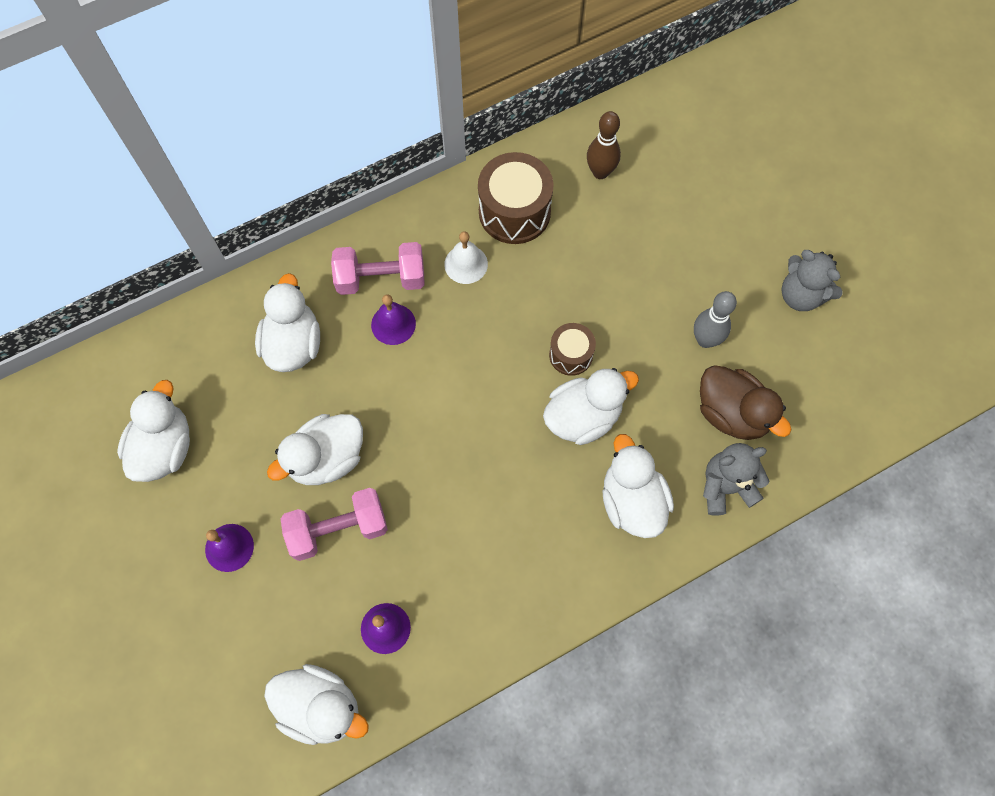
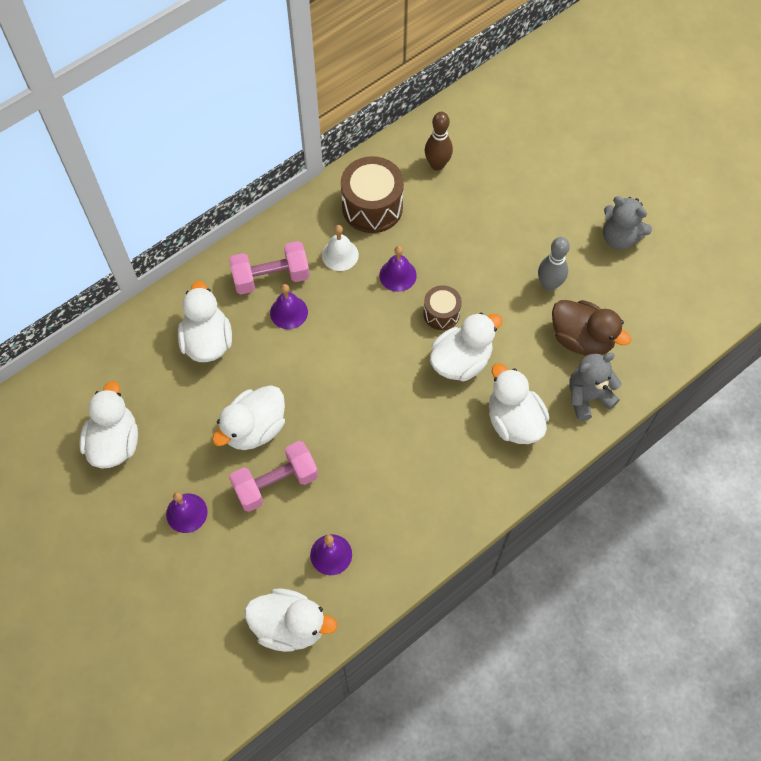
camera: 10 degrees left, 5 degrees down
none -> purple bell [379,246,417,292]

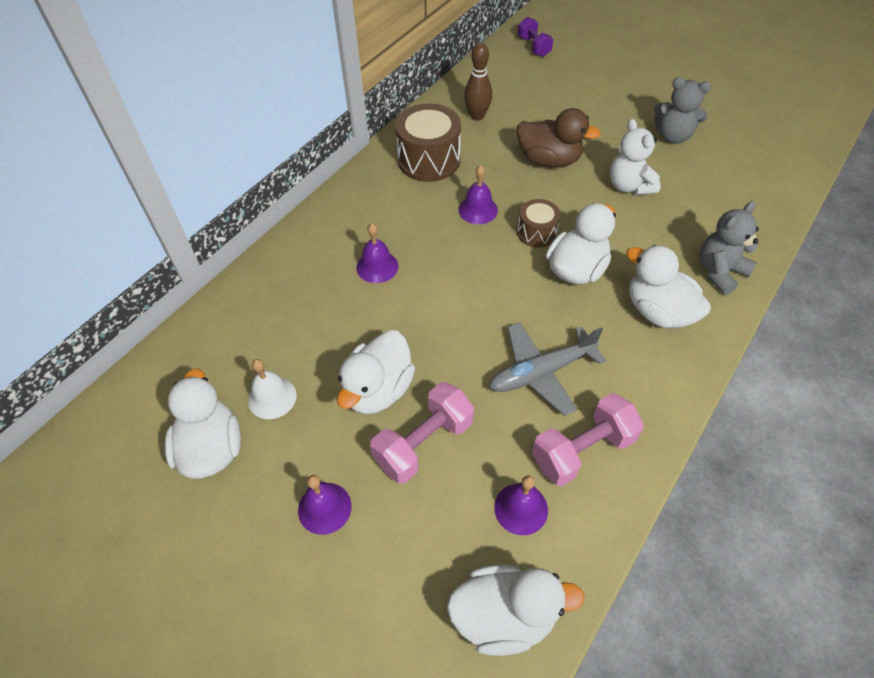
camera: 15 degrees left, 10 degrees down
white duck [178,281,232,362] -> none
pink dumbbell [229,241,310,295] -> pink dumbbell moved to [532,393,644,486]
white bell [322,225,359,271] -> white bell moved to [248,359,297,419]
grey bowling pin [538,237,570,291] -> white teddy bear [609,119,660,195]
brown duck [552,300,631,356] -> brown duck moved to [517,108,601,168]
none -> grey plane [489,322,606,416]
none -> purple dumbbell [517,17,553,57]

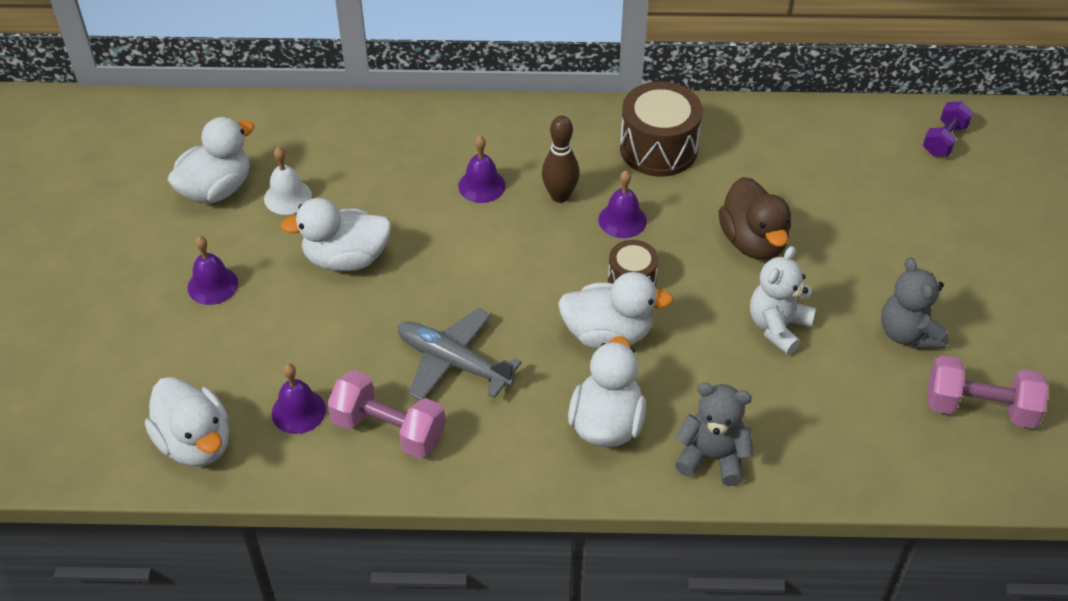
camera: 55 degrees right, 5 degrees down
pink dumbbell [370,382,474,483] -> pink dumbbell moved to [927,355,1049,429]
brown bowling pin [464,42,492,121] -> brown bowling pin moved to [542,116,580,203]

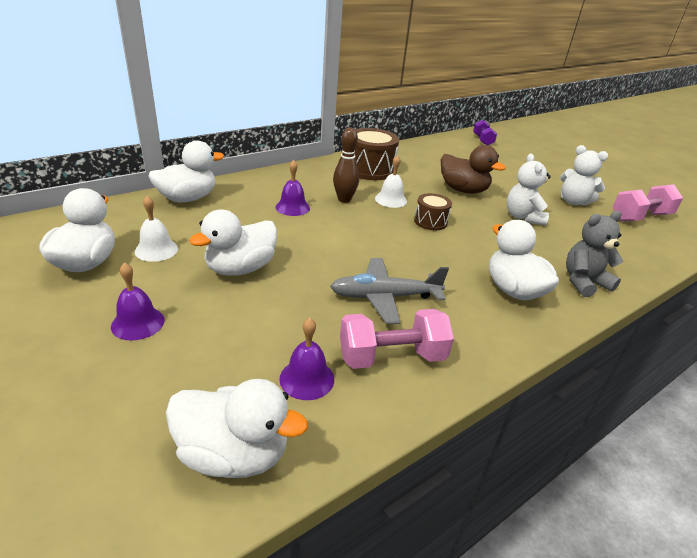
camera: 40 degrees left, 15 degrees down
white duck [558,272,673,349] -> white duck moved to [149,141,224,203]
purple bell [599,170,647,238] -> white bell [375,155,407,208]
grey teddy bear [881,257,948,349] -> white teddy bear [560,145,608,206]

